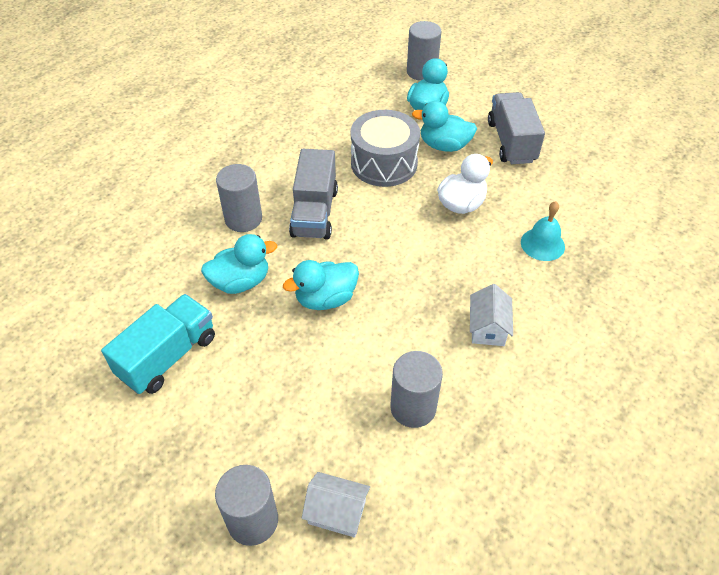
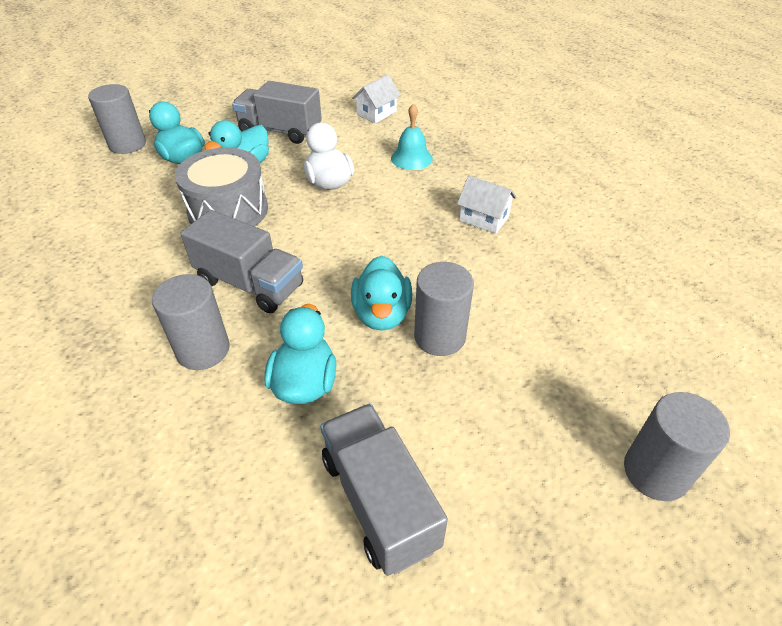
camera: 65 degrees left, 5 degrees down
turquoise truck [101,294,215,394] -> grey truck [320,404,448,576]
white house [302,472,370,537] -> white house moved to [352,74,401,124]
grey cylinder [390,351,443,428] -> grey cylinder moved to [414,262,474,356]

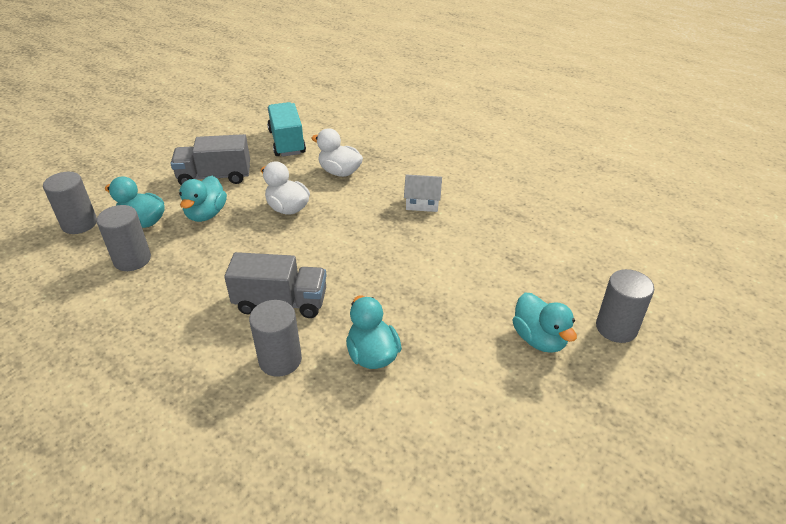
camera: 25 degrees left, 5 degrees down
grey drum [175,148,268,227] -> none
grey truck [320,404,448,576] -> none
turquoise duck [351,256,412,331] -> turquoise duck moved to [512,293,577,353]
white house [352,74,401,124] -> turquoise truck [267,102,306,157]
turquoise bell [391,104,433,170] -> white duck [311,128,363,177]
grey cylinder [414,262,474,356] -> grey cylinder moved to [97,205,151,271]

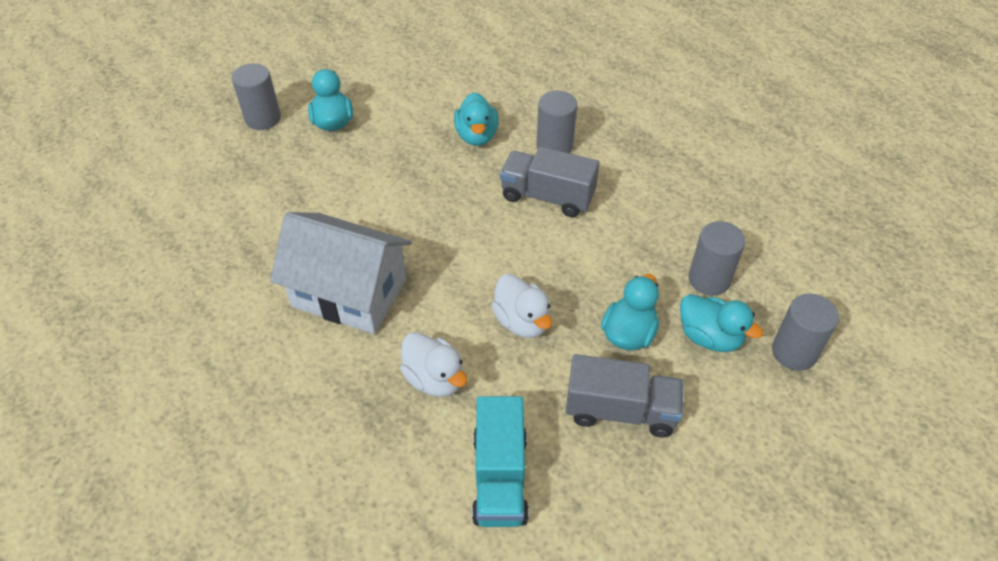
camera: 165 degrees left, 10 degrees up
white house [404,175,442,212] -> white house [270,212,412,334], size x2.24

